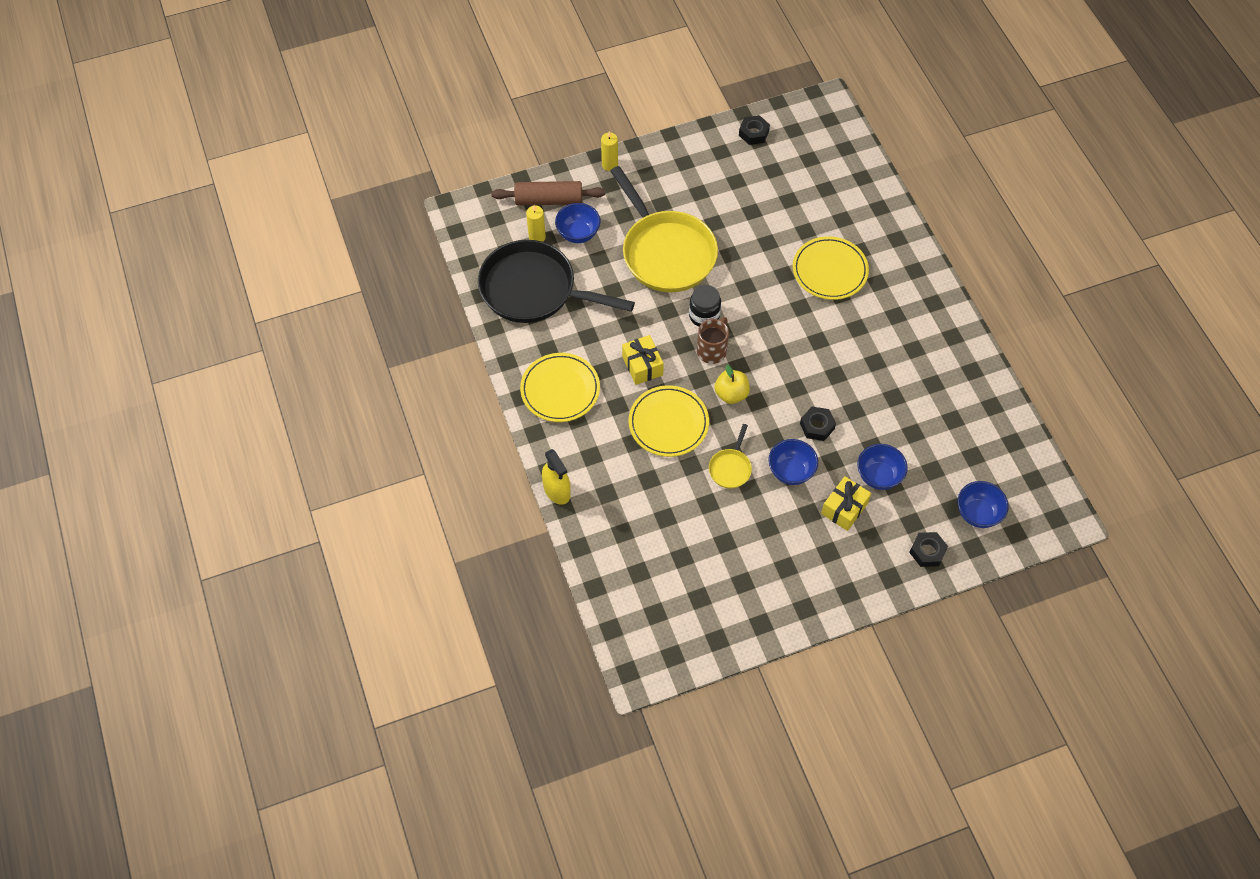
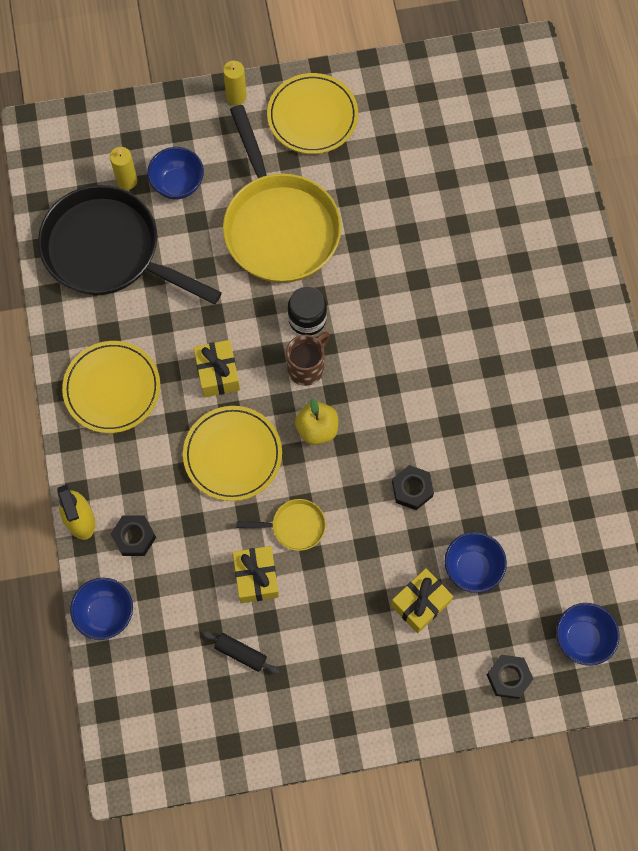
camera: 10 degrees right, 10 degrees up
brown rolling pin [491,181,605,205] -> none
yellow pan [709,424,752,488] -> yellow pan turned 120 degrees counterclockwise [236,499,326,551]
black nut [739,115,770,145] -> black nut moved to [111,515,156,556]
blue bowl [768,439,818,485] -> blue bowl moved to [70,578,133,640]
yellow plate [793,236,869,300] -> yellow plate moved to [267,73,358,154]
none -> black rolling pin [201,630,280,674]
none -> yellow gift [233,546,279,603]

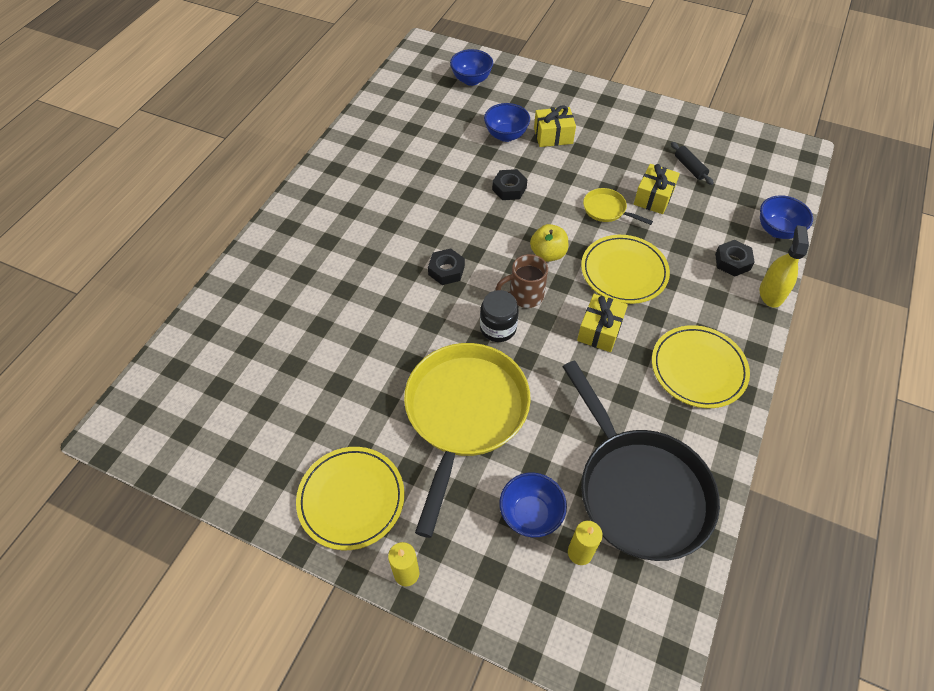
camera: 145 degrees left, 15 degrees down
black nut [487,655,533,699] -> black nut moved to [428,248,465,285]

